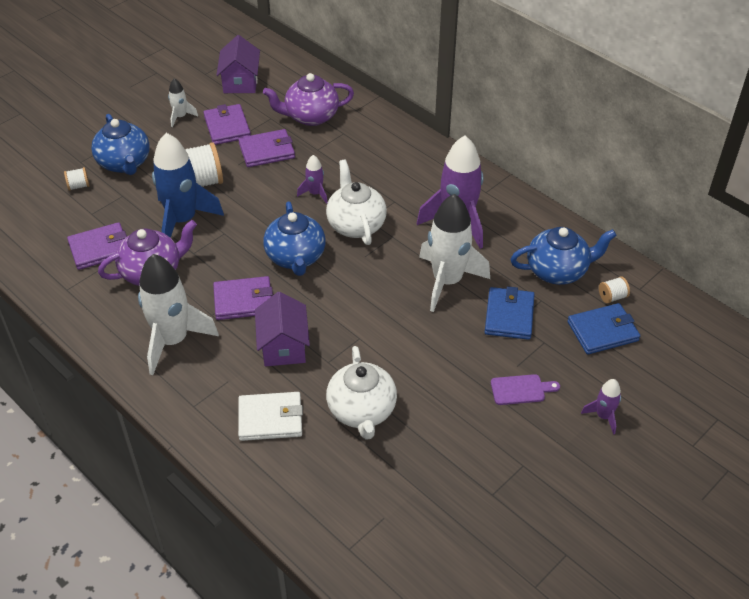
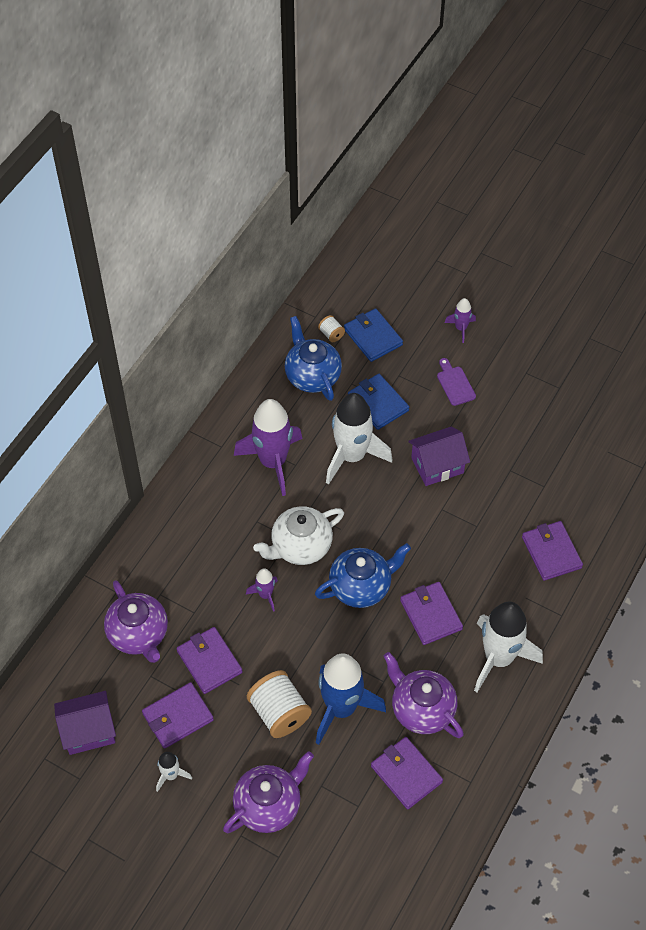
camera: 105 degrees left, 10 degrees up
white spool [64,167,90,191] -> none
blue teapot [91,114,150,175] -> purple teapot [223,751,314,833]
white wallet [238,392,303,441] -> purple wallet [522,521,583,581]
purple house [255,292,310,366] -> purple house moved to [408,426,470,486]
white teapot [326,346,397,440] -> none
blue wallet [485,286,535,340] -> blue wallet turned 60 degrees clockwise [348,374,409,430]

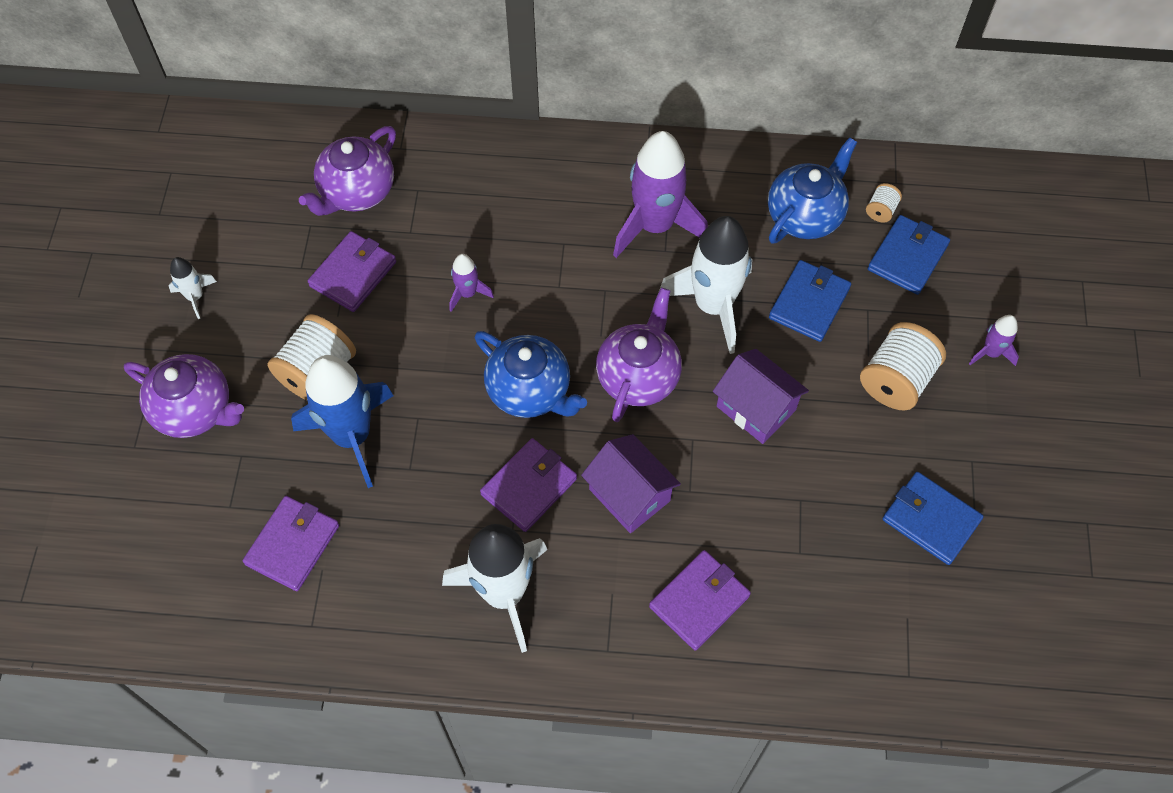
camera: 65 degrees right, 5 degrees up
purple house [54,691,116,755] -> purple house moved to [581,434,681,533]
purple wallet [142,682,214,749] -> none
white teapot [253,506,344,565] -> none
purple teapot [384,652,464,738] -> purple teapot moved to [596,288,682,422]
purple cutting board [437,358,476,406] -> white spool [860,322,946,410]
none -> blue wallet [882,472,984,565]

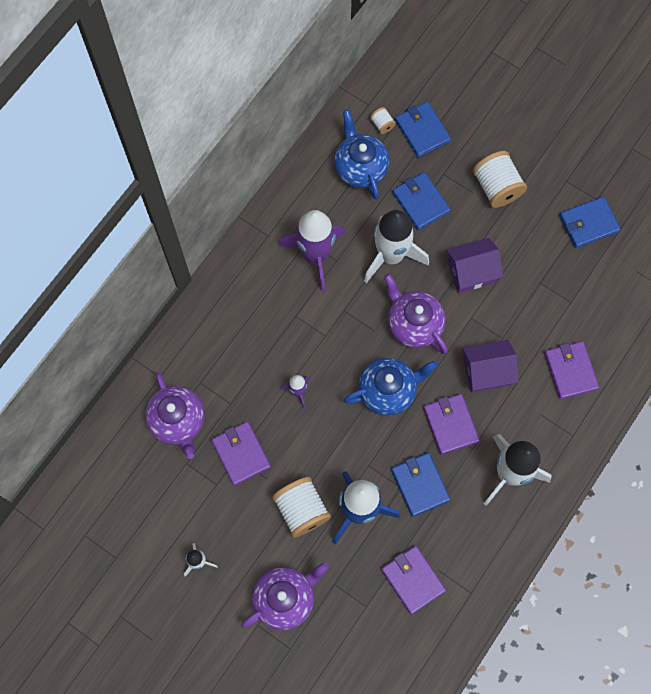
camera: 60 degrees left, 10 degrees up
purple rocket [969,315,1019,366] -> none
none -> blue wallet [391,453,450,517]

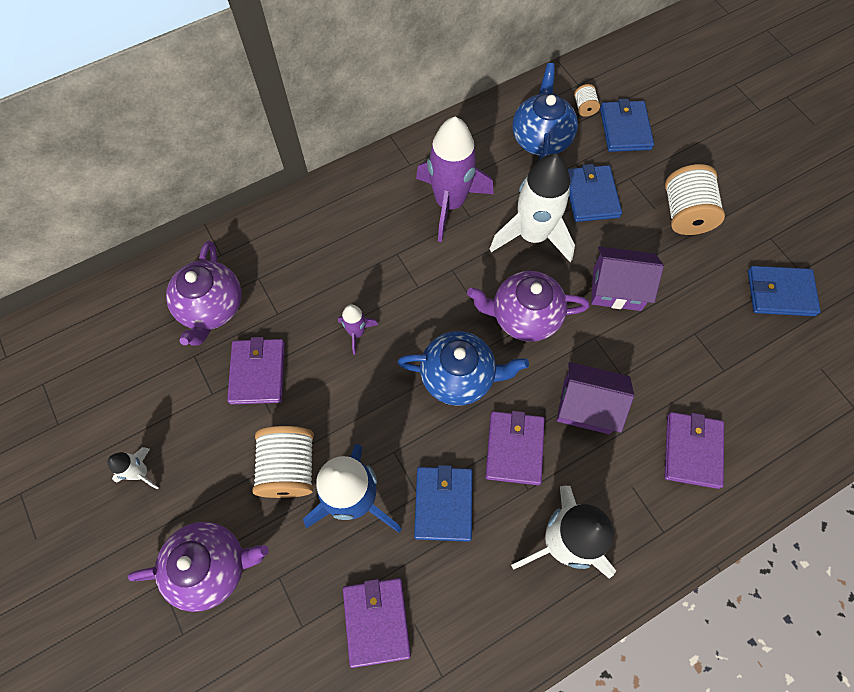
camera: 25 degrees right, 5 degrees down
purple teapot [384,274,448,354] -> purple teapot turned 75 degrees counterclockwise [467,271,590,342]

